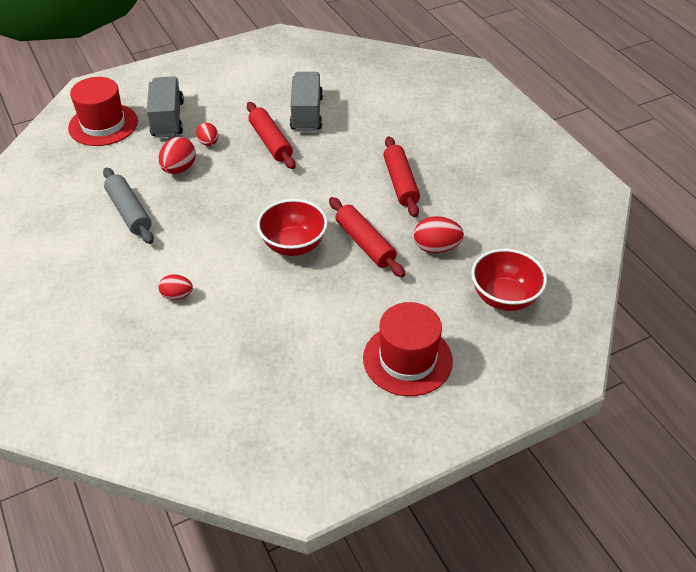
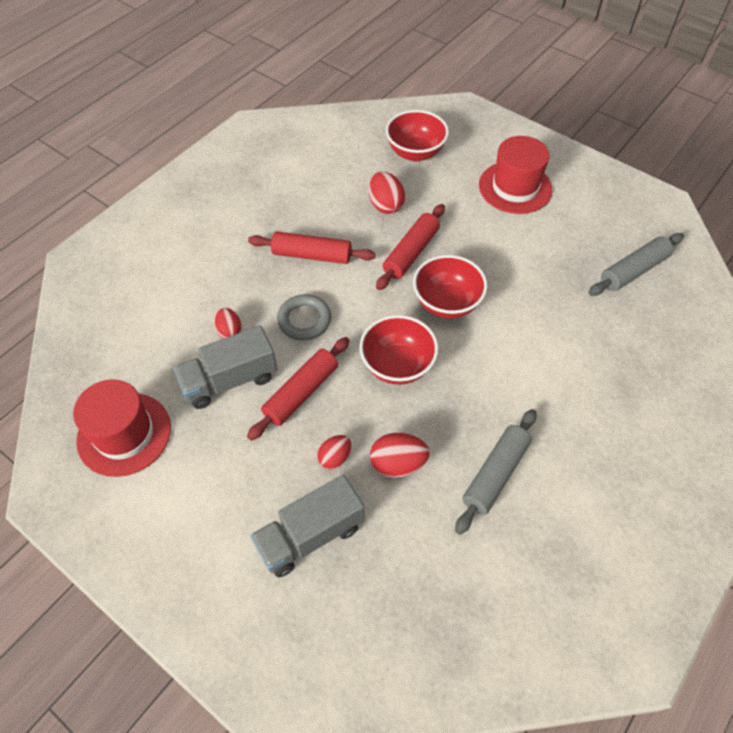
camera: 115 degrees left, 10 degrees up
red hat [68,77,138,146] -> red hat moved to [73,379,171,477]
red egg [159,274,193,300] -> red egg moved to [215,308,242,339]
red rolling pin [383,136,420,217] -> red rolling pin turned 45 degrees clockwise [248,231,376,264]
none -> grey ring [277,294,331,340]
none -> red bowl [359,315,438,385]
none -> grey rolling pin [588,233,684,296]

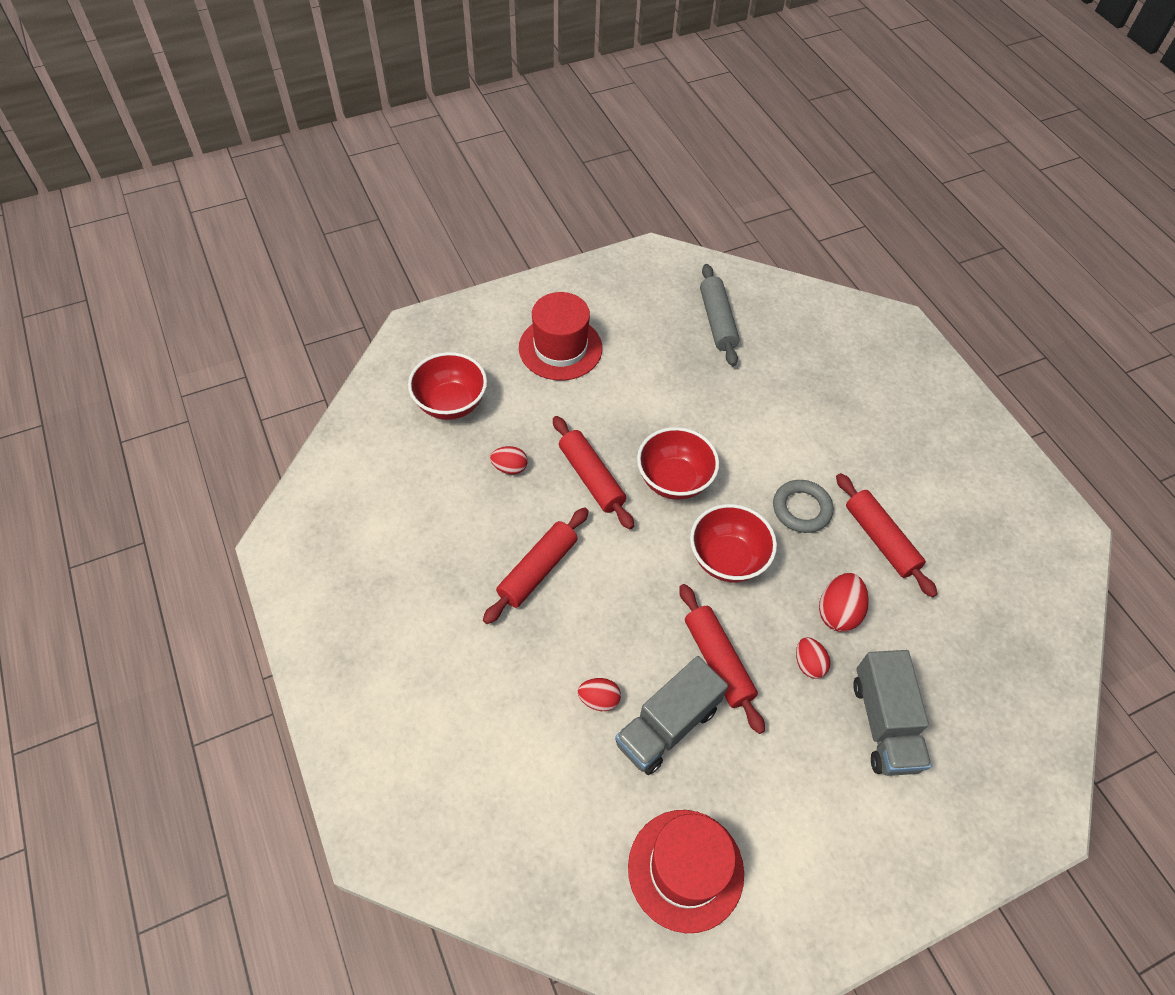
camera: 65 degrees left, 0 degrees up
grey truck [174,325,277,409] -> grey truck turned 45 degrees clockwise [615,656,728,775]
grey ring [277,294,331,340] -> grey ring moved to [773,480,833,533]
red egg [369,172,405,214] -> red egg [490,446,528,474], size x0.66
grey rolling pin [455,409,537,535] -> red rolling pin [836,473,938,597]

